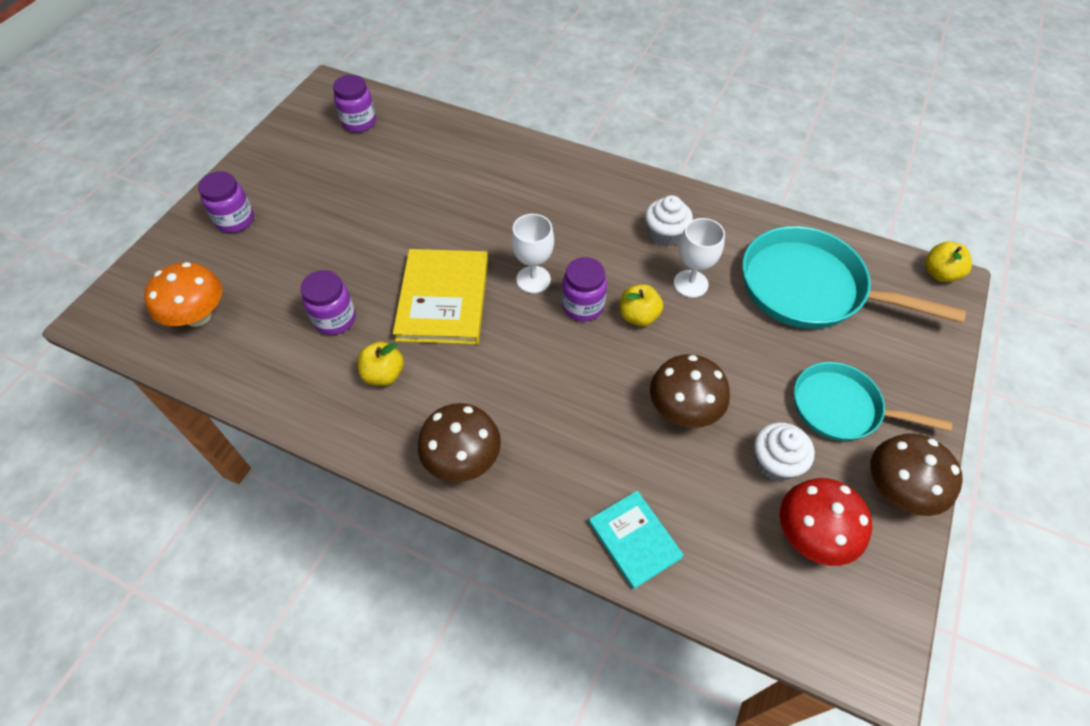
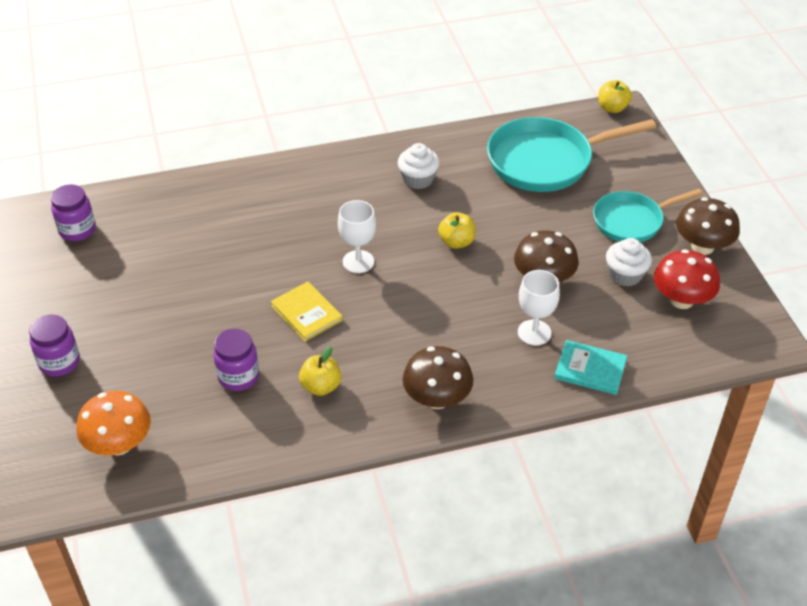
camera: 40 degrees left, 10 degrees down
yellow book [393,249,488,344] -> yellow book [271,282,343,342], size x0.60
purple jar [562,257,607,322] -> none
white goblet [674,218,725,298] -> white goblet moved to [518,270,560,346]

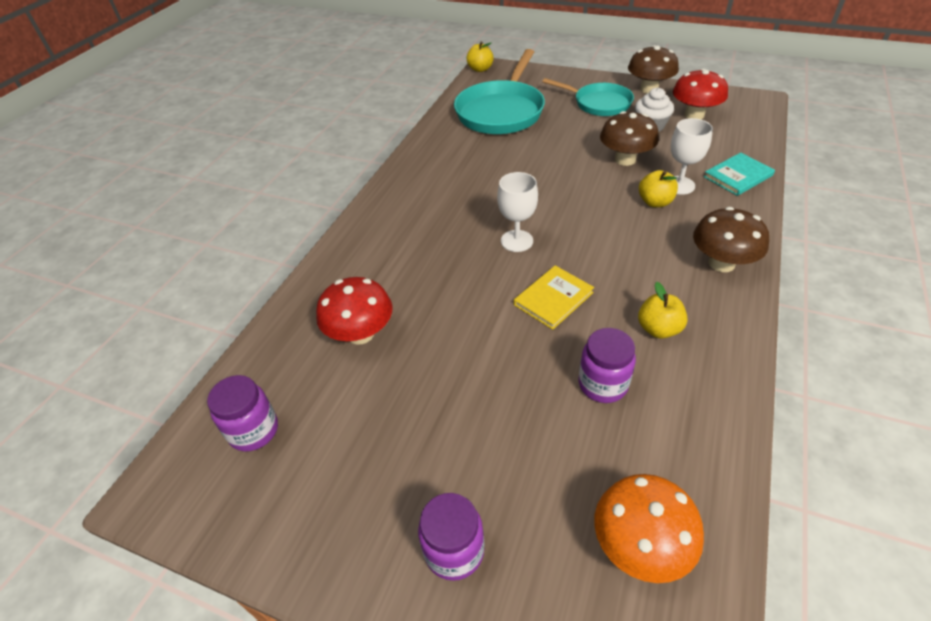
camera: 50 degrees left, 0 degrees up
yellow book [271,282,343,342] -> yellow book turned 45 degrees counterclockwise [514,265,594,330]
white cupcake [398,143,440,189] -> none
yellow apple [438,212,476,249] -> yellow apple moved to [639,170,678,207]
turquoise pan [593,189,703,242] -> turquoise pan turned 75 degrees counterclockwise [542,78,634,116]
none -> red mushroom [316,277,393,345]

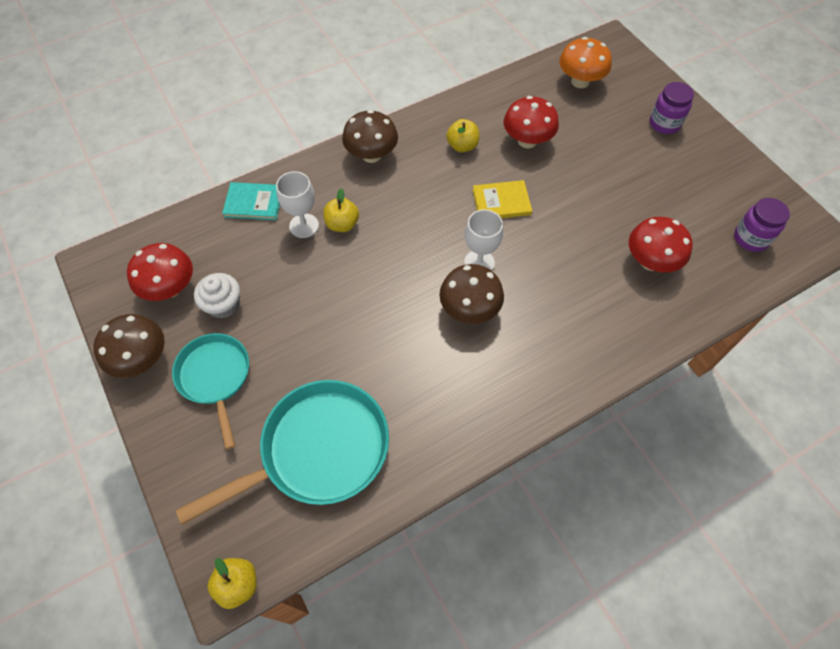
camera: 145 degrees left, 15 degrees up
purple jar [578,328,636,403] -> red mushroom [504,96,559,148]
brown mushroom [600,111,659,166] -> brown mushroom moved to [439,264,504,324]

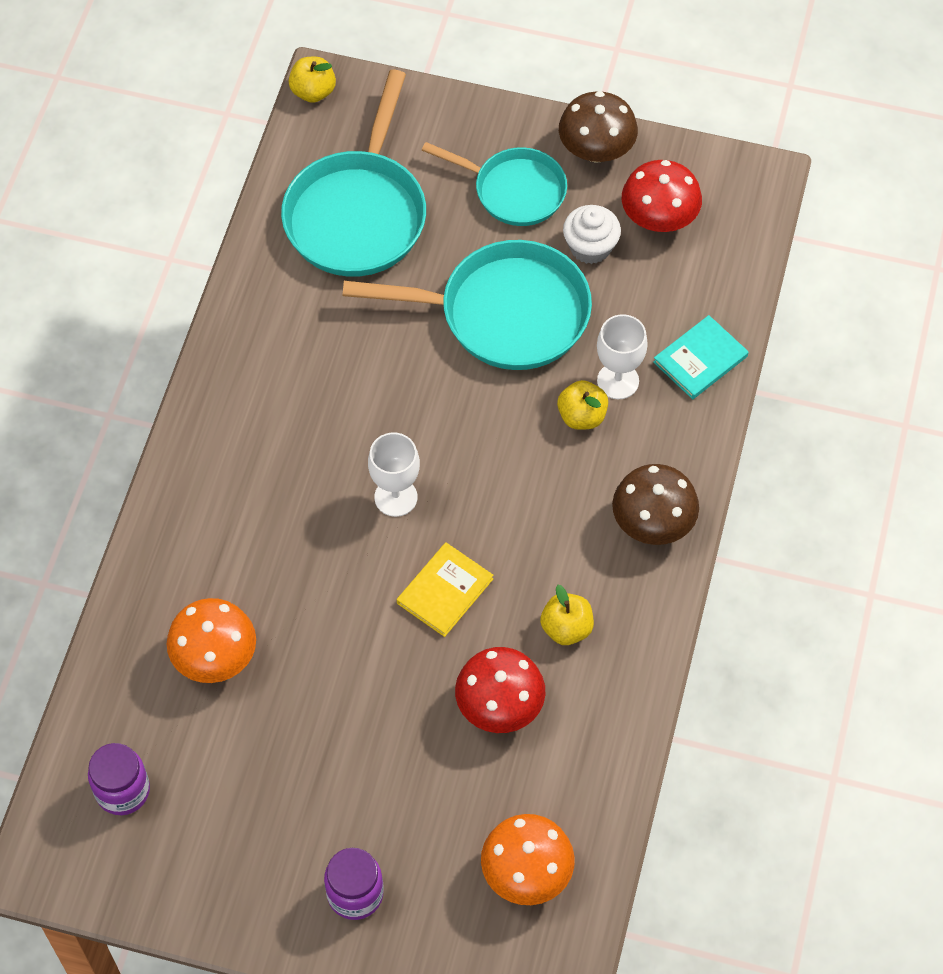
camera: 135 degrees right, 0 degrees up
brown mushroom [439,264,504,324] -> none
red mushroom [629,217,693,272] -> orange mushroom [167,598,256,683]
none -> turquoise pan [342,240,592,370]

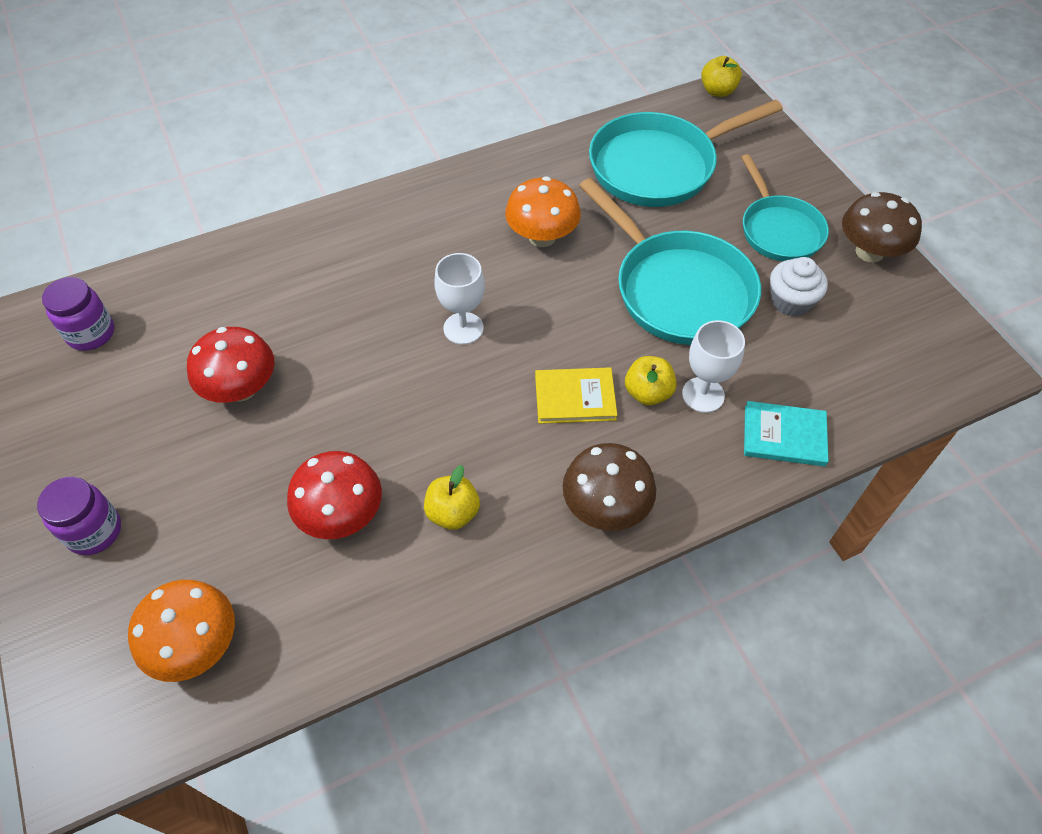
camera: 50 degrees right, 5 degrees down
orange mushroom [167,598,256,683] -> orange mushroom moved to [505,176,581,247]
yellow book [397,542,494,637] -> yellow book moved to [535,367,617,424]
red mushroom [622,160,702,232] -> red mushroom moved to [187,327,274,403]

